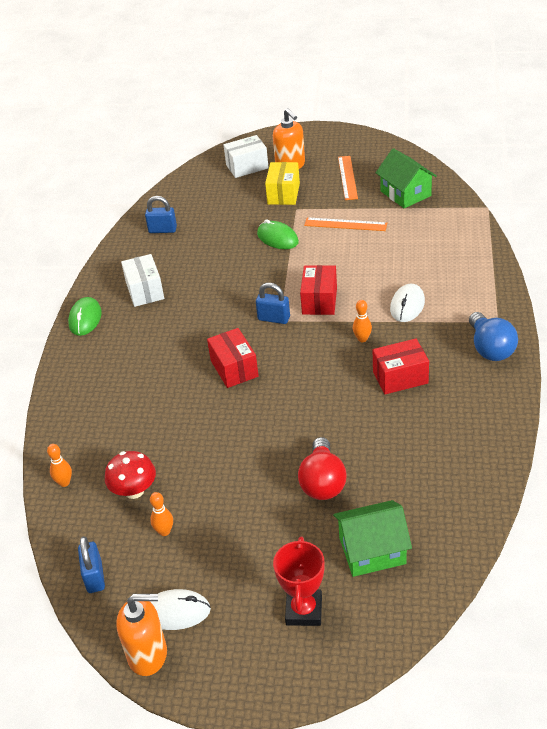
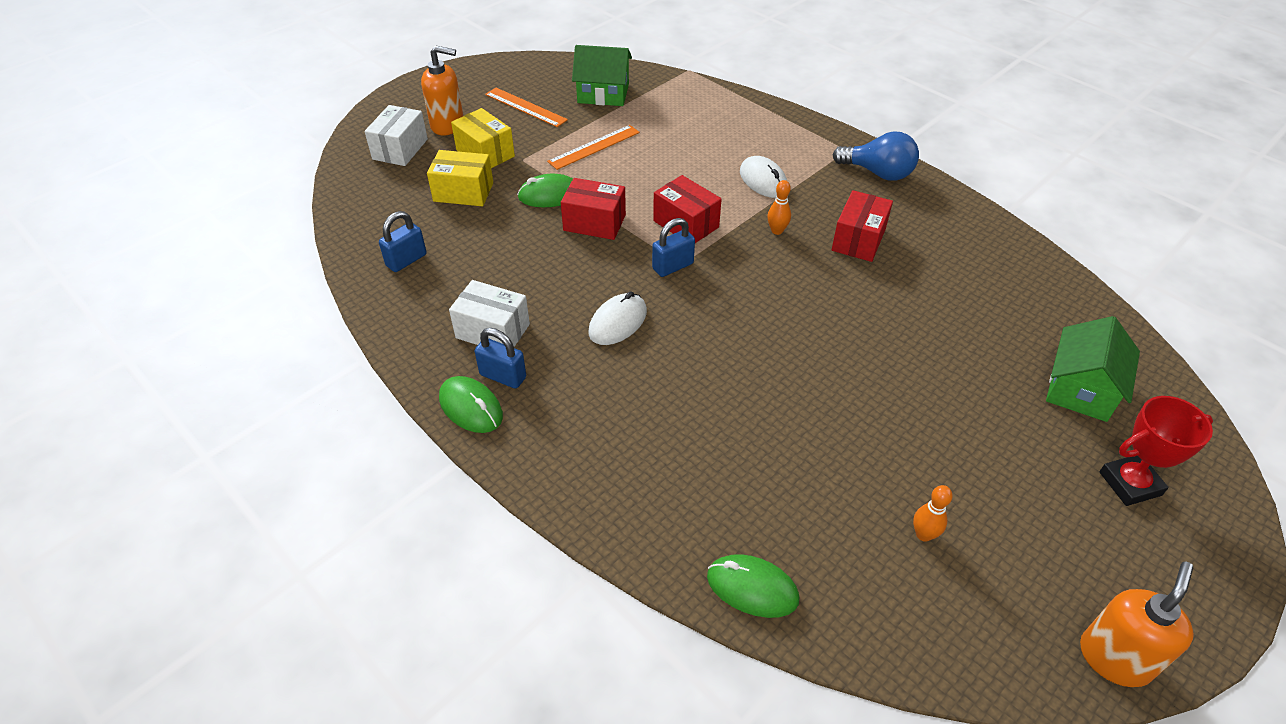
camera: 55 degrees left, 5 degrees up
orange bowling pin [47,444,72,487] -> green mouse [707,554,799,618]
blue padlock [78,536,105,593] -> blue padlock moved to [475,328,526,389]
red mushroom [105,451,156,499] -> none
white mouse [150,589,211,630] -> white mouse moved to [589,291,647,345]
red box [207,328,259,388] -> red box moved to [561,178,626,240]
red trophy [273,536,325,626] -> red trophy turned 60 degrees counterclockwise [1099,396,1213,506]
red light bulb [298,437,346,500] -> none
none -> yellow box [427,150,493,206]

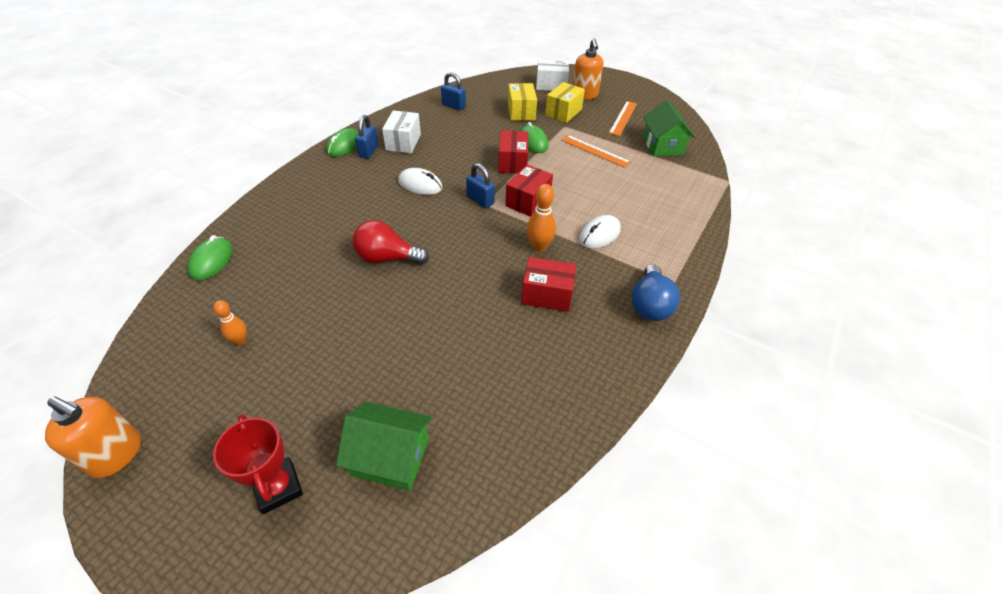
camera: 75 degrees right, 0 degrees up
orange bowling pin [767,180,791,235] -> orange bowling pin [527,184,556,252], size x1.53
none -> red light bulb [352,220,429,265]

